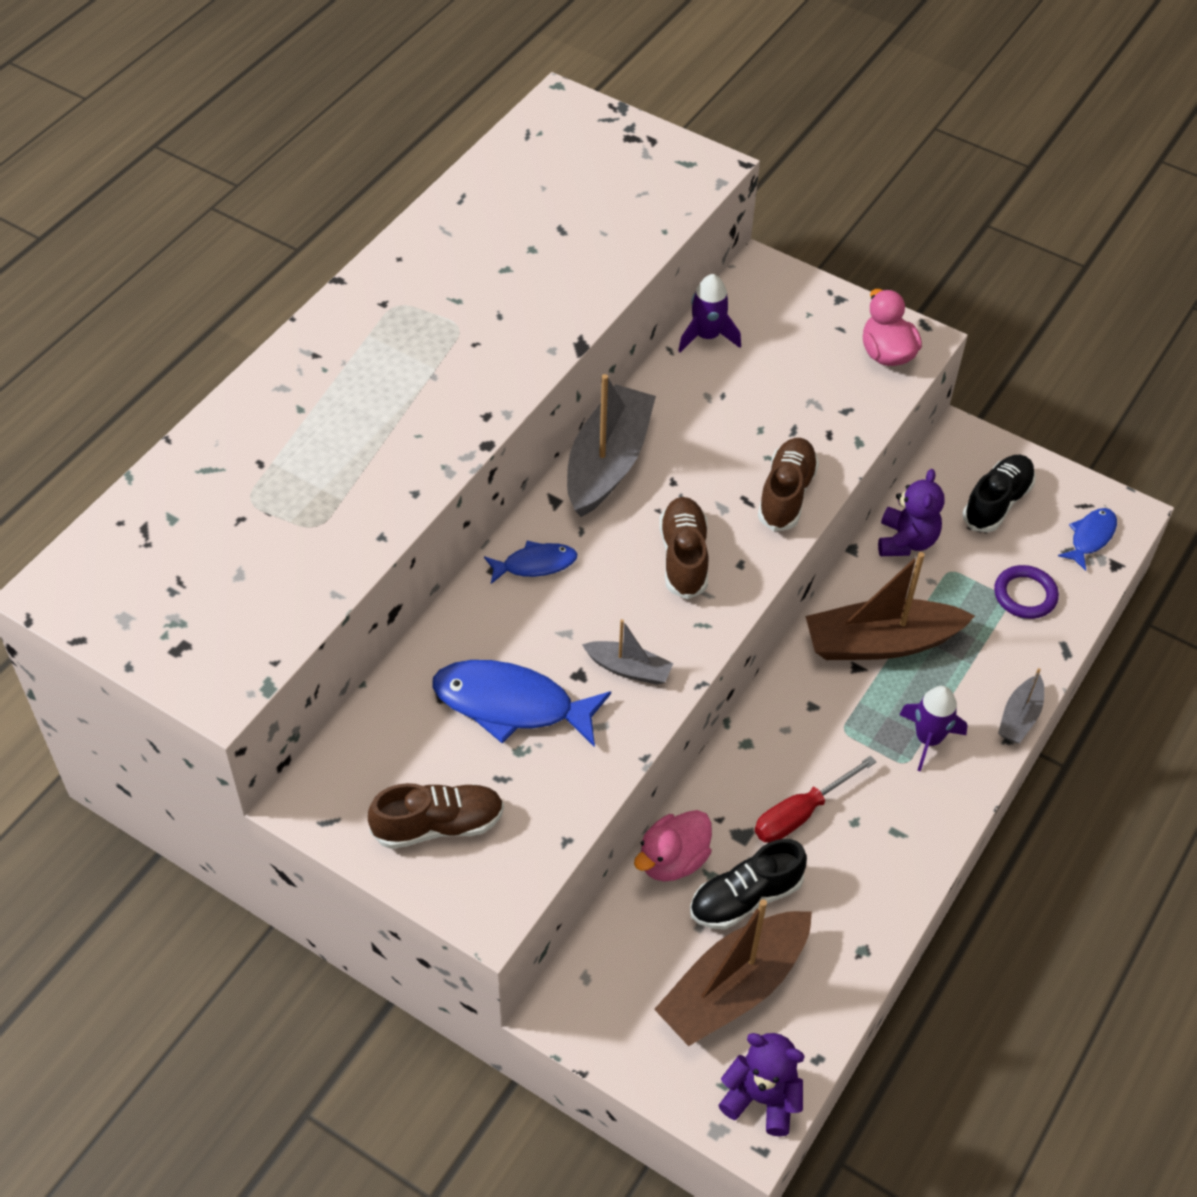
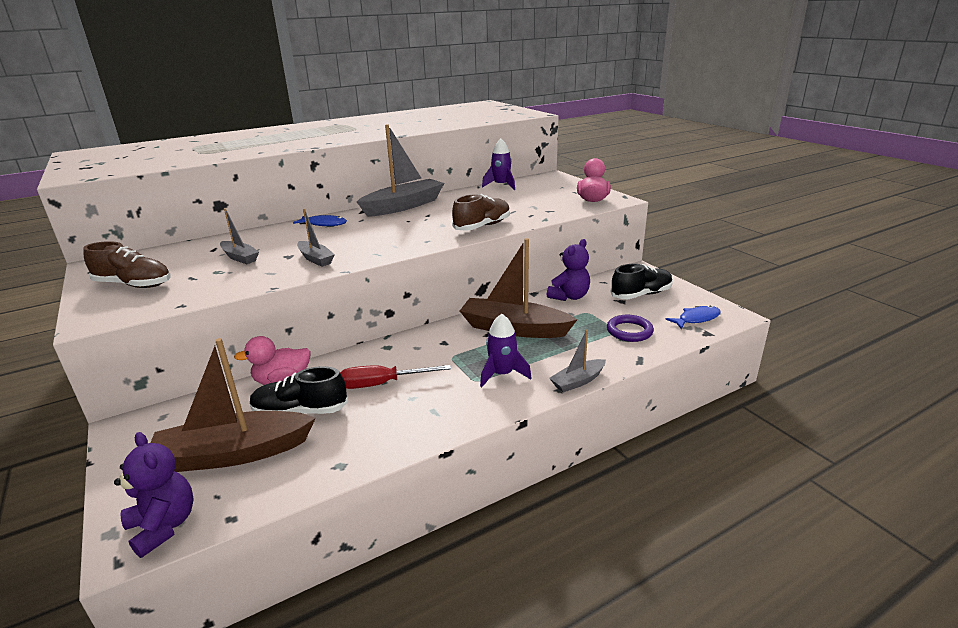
camera: 30 degrees right, 25 degrees down
blue fish [433,660,611,747] -> grey boat [220,208,259,264]
brown shoe [659,497,709,599] -> none

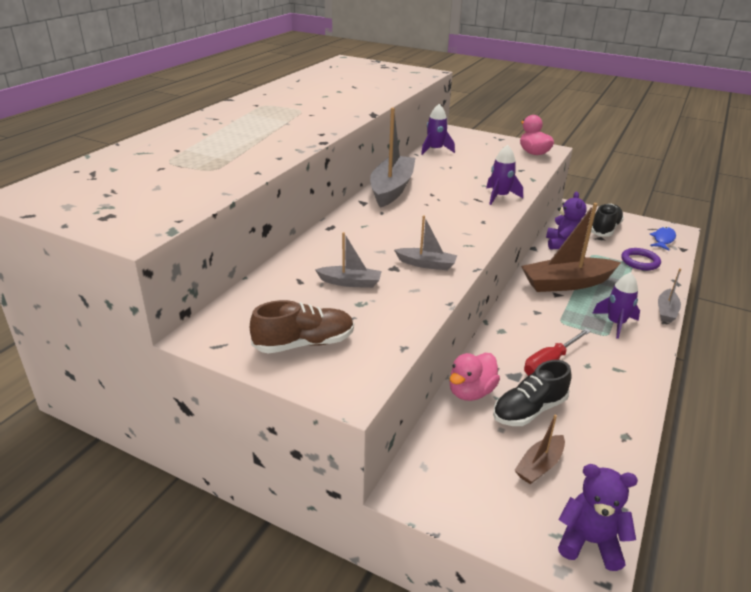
camera: 35 degrees left, 5 degrees up
brown boat [151,338,316,472] -> brown boat [514,414,565,484], size x0.51
blue fish [293,215,347,226] -> none
brown shoe [452,194,510,231] -> purple rocket [486,145,523,205]

